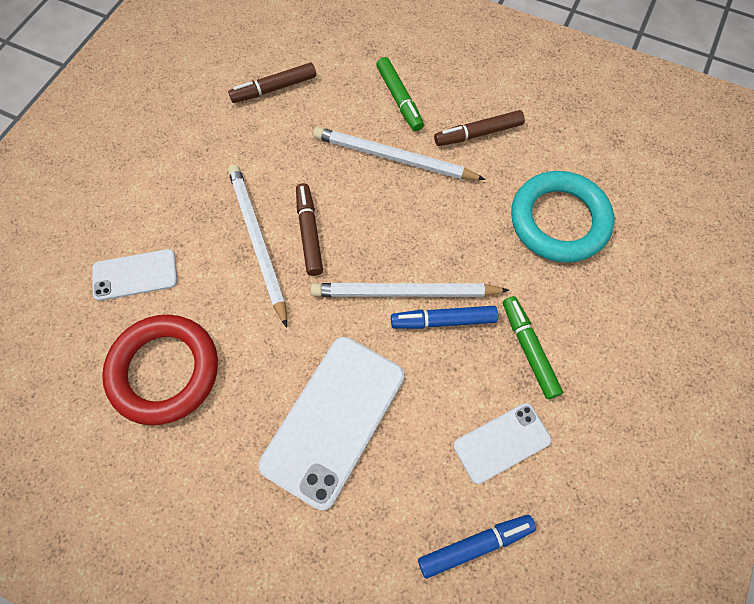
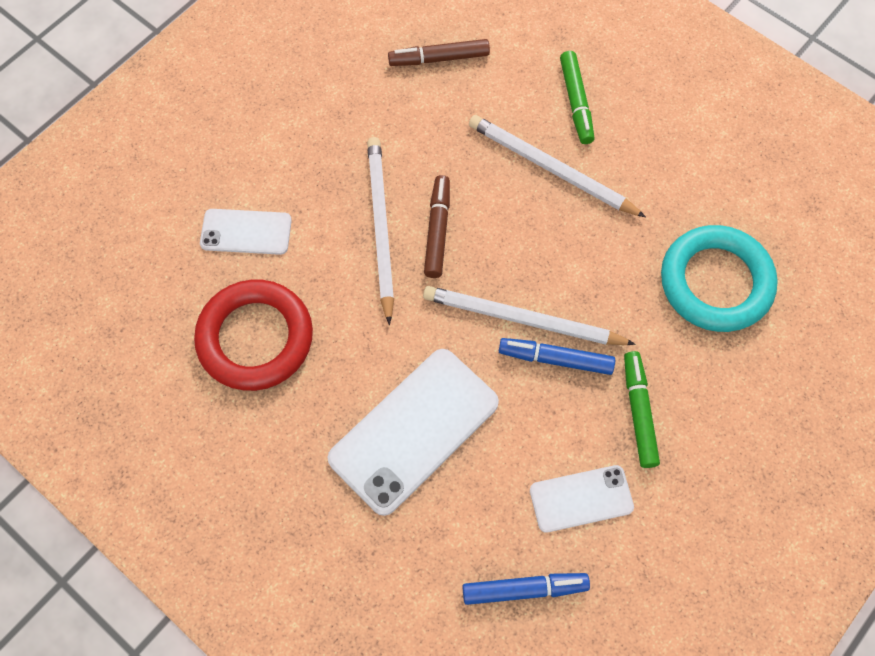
camera: 15 degrees right, 0 degrees up
brown marker [434,110,525,146] -> none

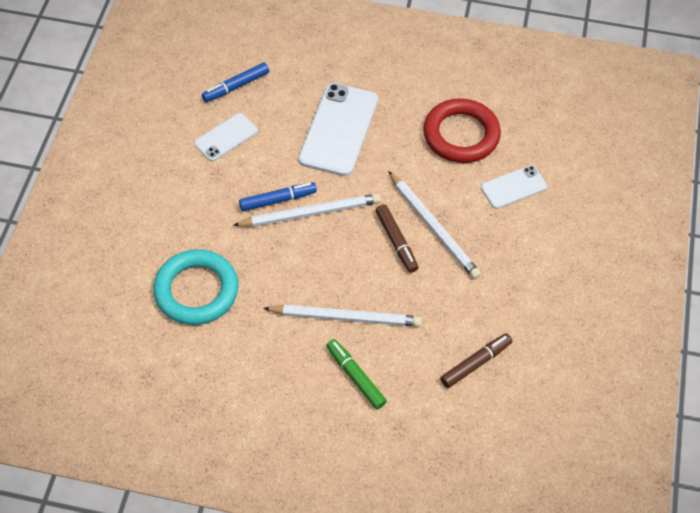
camera: 150 degrees right, 10 degrees down
green marker [624,351,660,468] -> none

